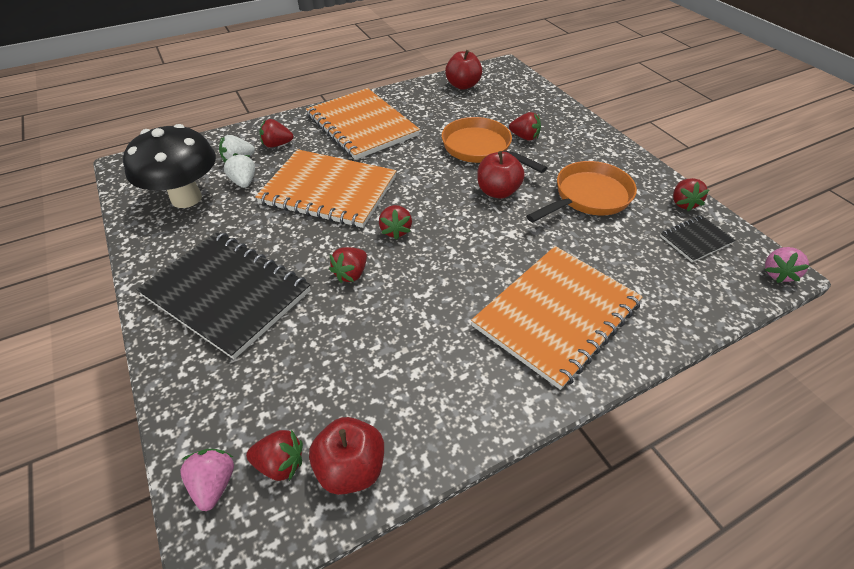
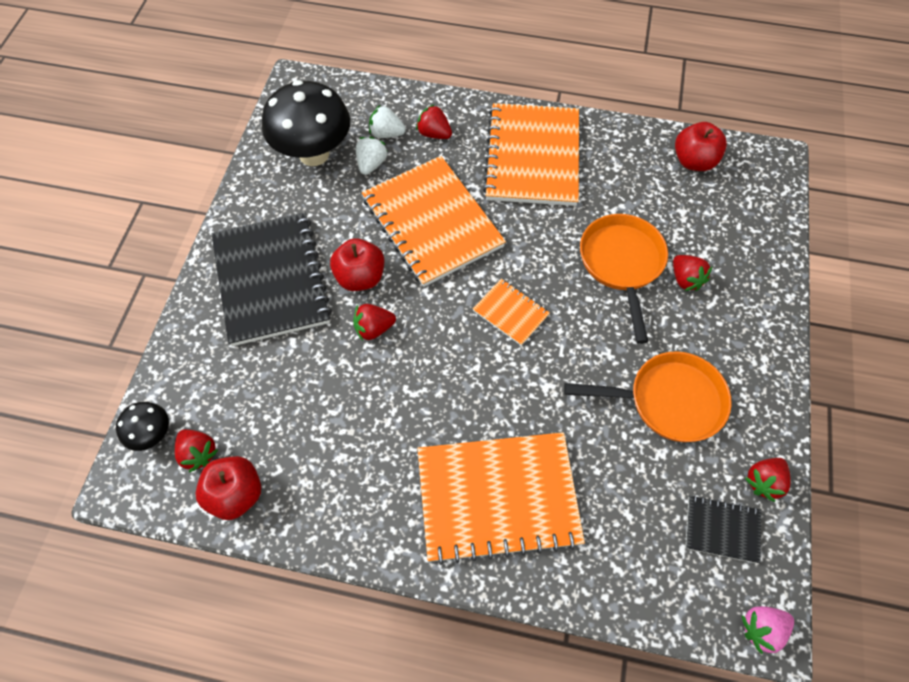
camera: 40 degrees right, 15 degrees up
pink strawberry [180,449,234,511] -> black mushroom [116,402,169,451]
red strawberry [379,205,412,240] -> none
red apple [477,151,525,199] -> red apple moved to [330,238,384,291]
none -> orange notebook [473,279,550,346]

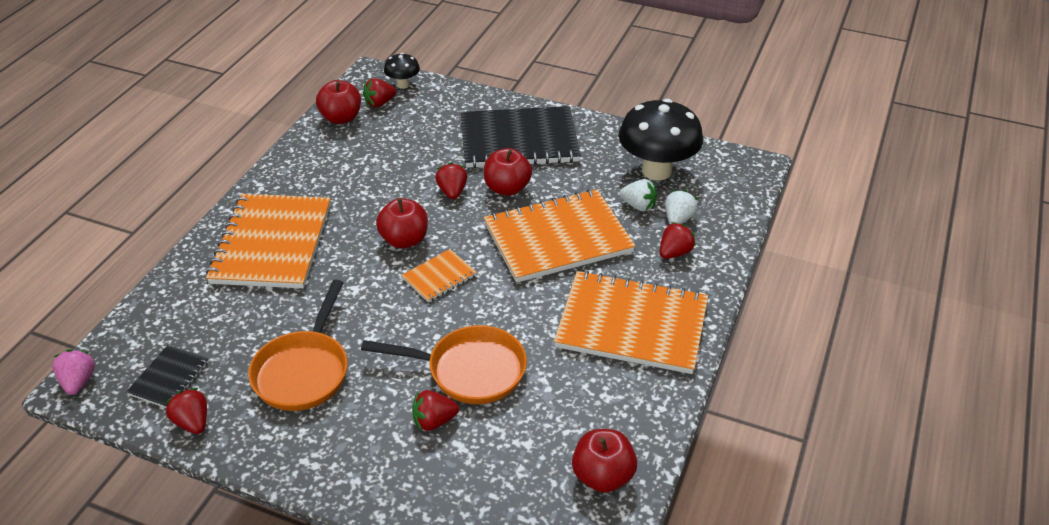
camera: 100 degrees right, 20 degrees down
none -> red apple [376,198,428,248]

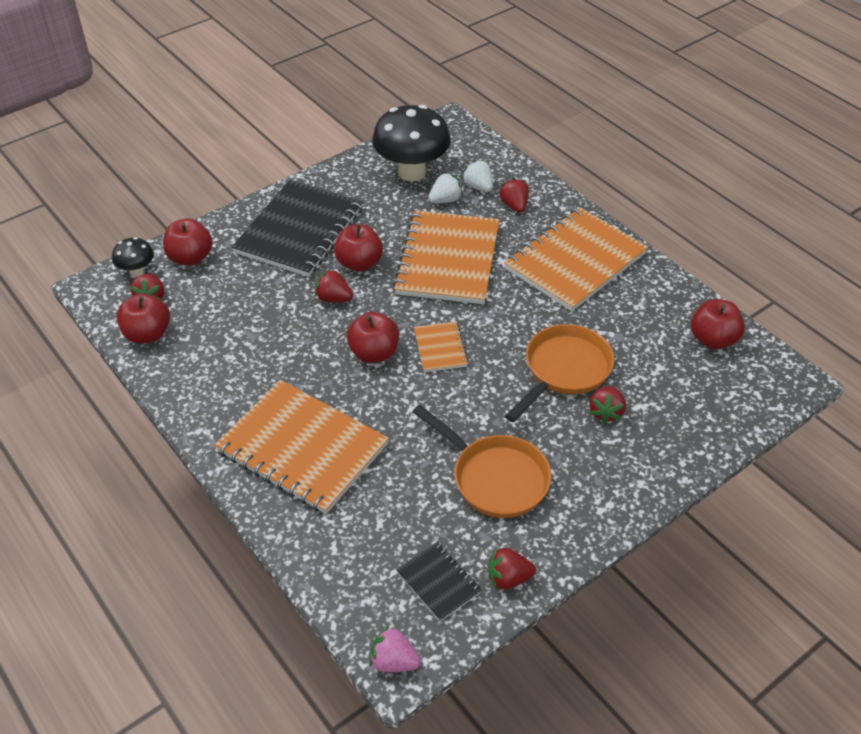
camera: 60 degrees left, 5 degrees up
none -> red apple [163,218,212,266]

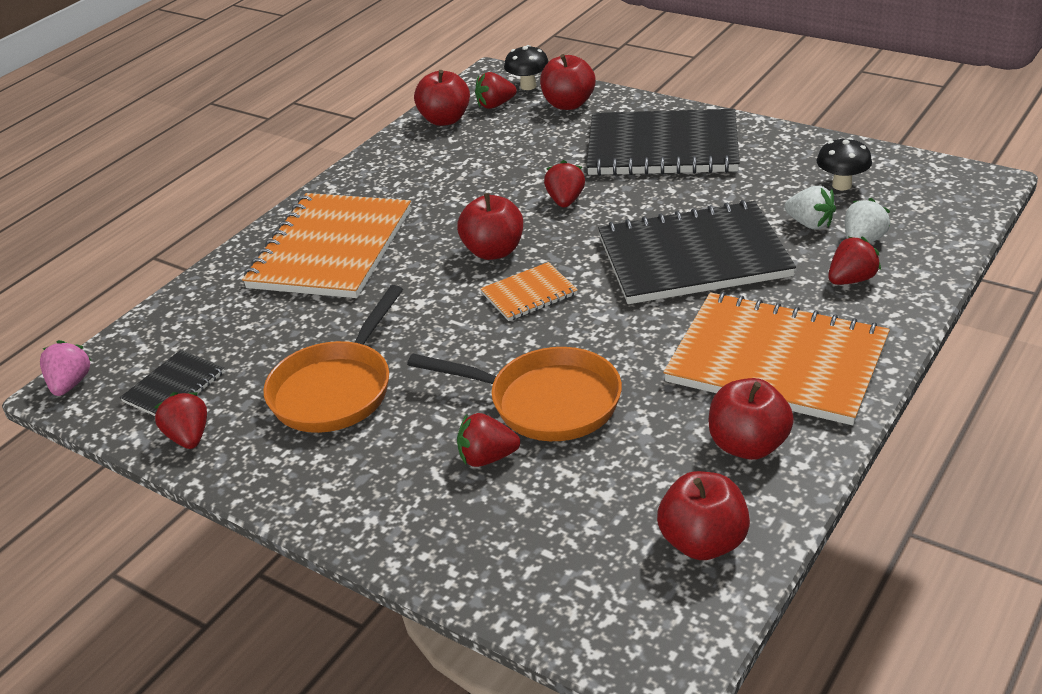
camera: 75 degrees right, 10 degrees down
red apple [334,224,383,272] -> red apple moved to [709,378,794,460]
black mushroom [372,105,451,181] -> black mushroom [817,138,872,191], size x0.48
orange notebook [393,210,499,304] -> black notebook [598,200,796,304]

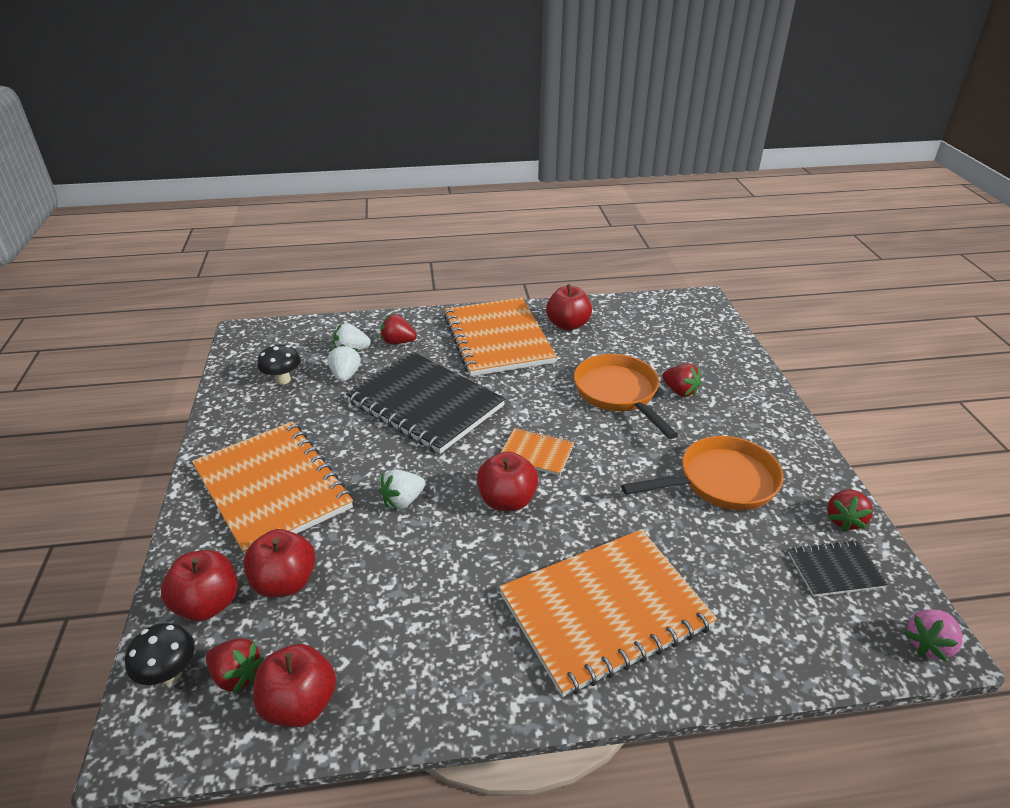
camera: 135 degrees left, 0 degrees up
red strawberry [544,160,585,208] -> white strawberry [379,469,425,510]
black notebook [587,109,740,176] -> orange notebook [192,421,353,555]
red apple [657,471,750,560] -> red apple moved to [243,529,315,598]

